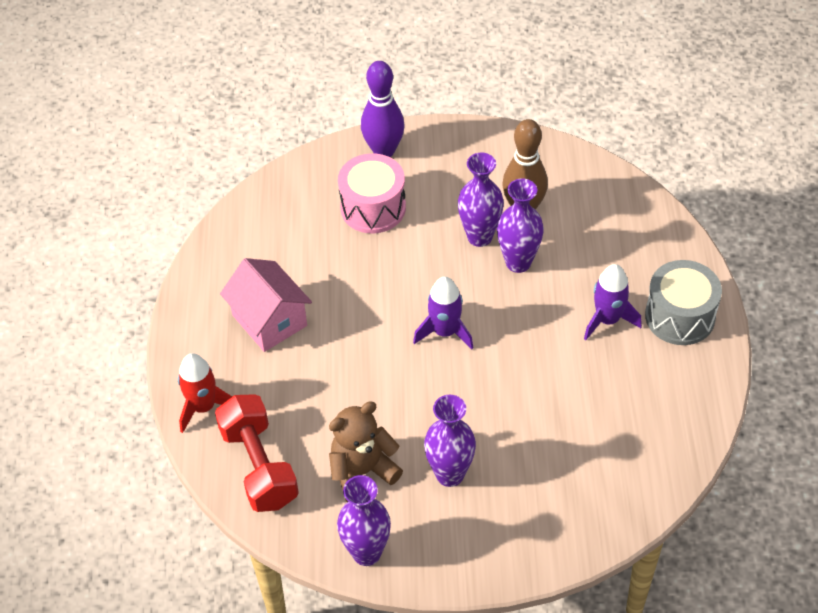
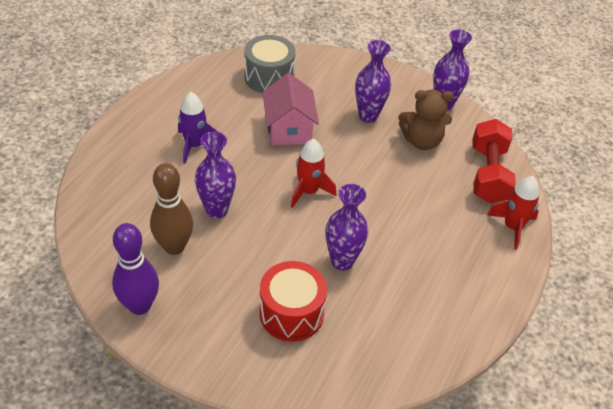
camera: 155 degrees left, 5 degrees down
pink house [220,258,312,352] -> pink house moved to [263,73,319,146]
pink drum [338,154,406,233] -> red drum [259,261,327,342]
purple bowling pin [361,61,404,157] -> purple bowling pin moved to [112,223,159,315]
purple rocket [413,277,473,349] -> red rocket [291,139,336,208]
purple vase [458,153,504,247] -> purple vase moved to [325,184,368,271]
grey drum [645,260,722,345] -> grey drum moved to [244,35,296,93]

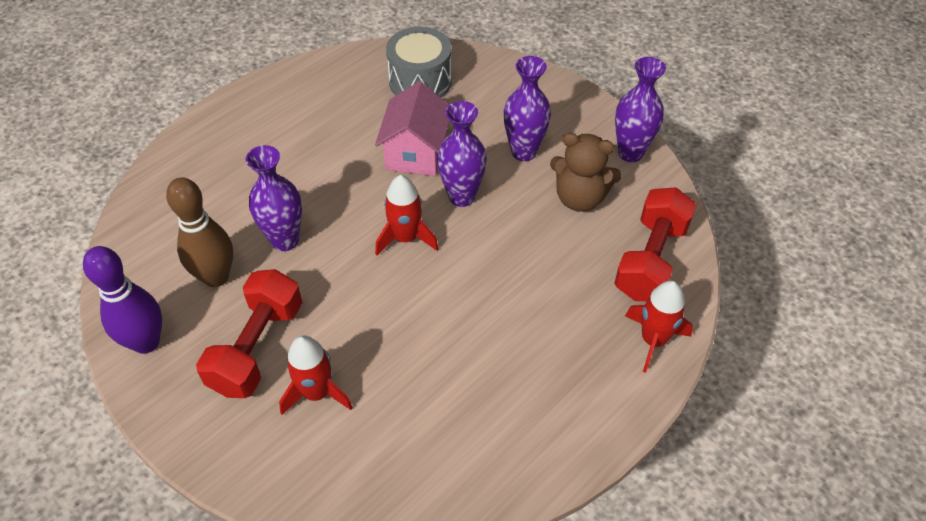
camera: 20 degrees right, 5 degrees up
purple rocket [178,92,218,164] -> none
red drum [259,261,327,342] -> red rocket [279,335,353,415]
purple vase [325,184,368,271] -> purple vase moved to [437,101,487,207]
none -> red dumbbell [196,269,302,398]

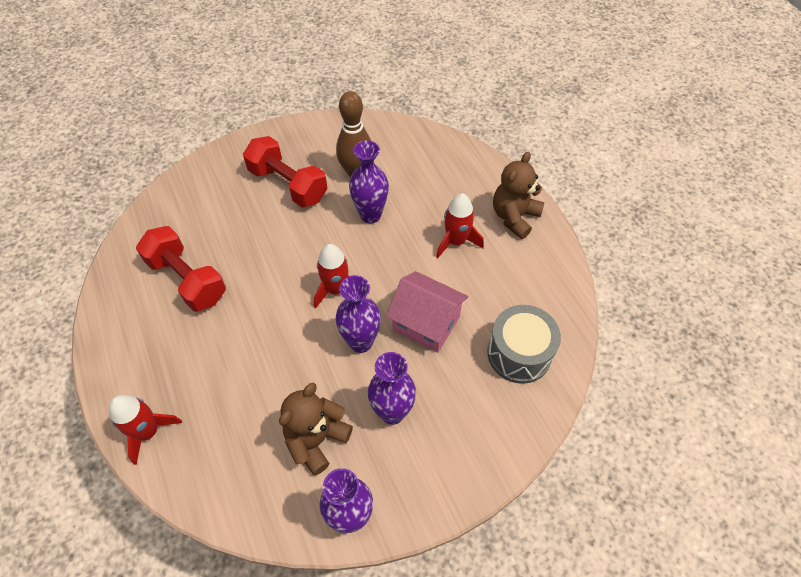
camera: 110 degrees right, 5 degrees up
purple bowling pin [83,246,162,354] -> none
red rocket [279,335,353,415] -> red rocket moved to [436,193,484,258]
red dumbbell [614,187,696,301] -> red dumbbell moved to [136,226,226,311]
none -> brown teddy bear [493,152,545,239]

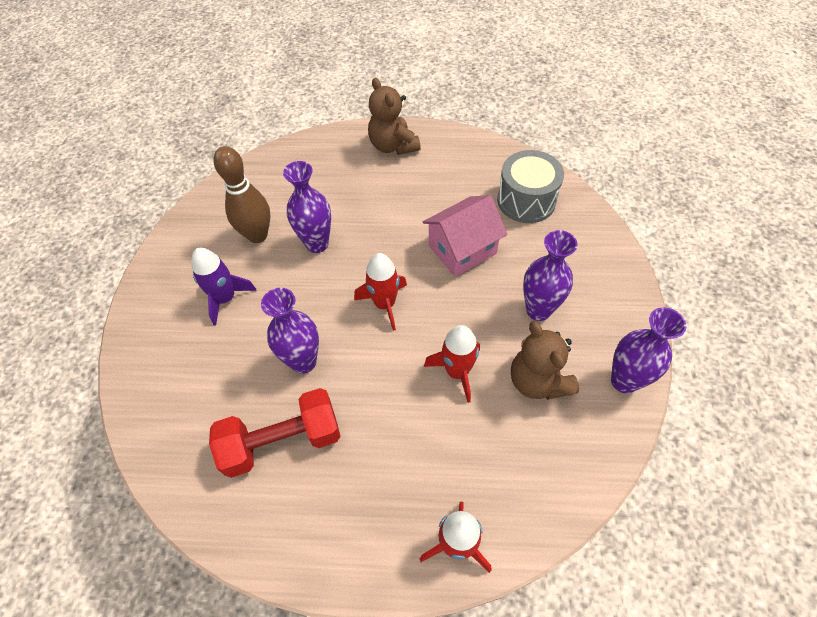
camera: 60 degrees left, 0 degrees up
red dumbbell [243,136,327,207] -> purple rocket [192,248,257,326]
purple vase [335,275,381,353] -> purple vase moved to [261,288,319,374]
red rocket [436,193,484,258] -> red rocket moved to [424,325,480,403]

